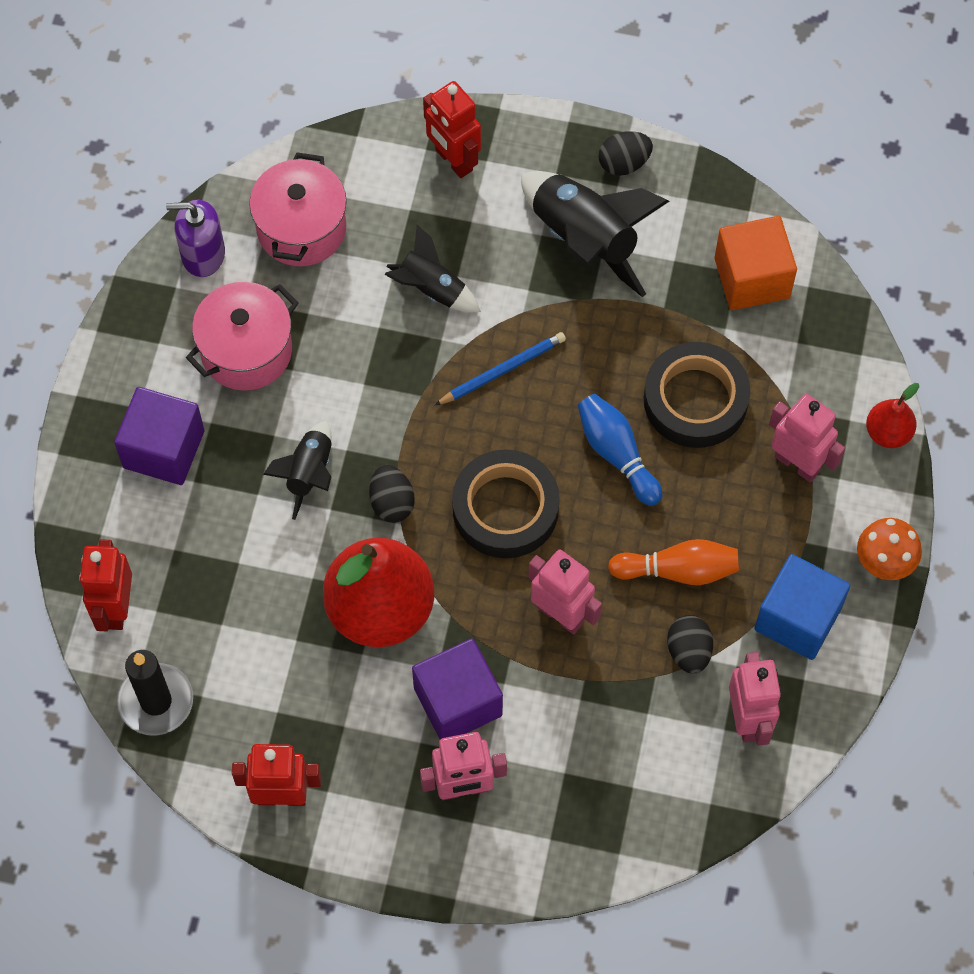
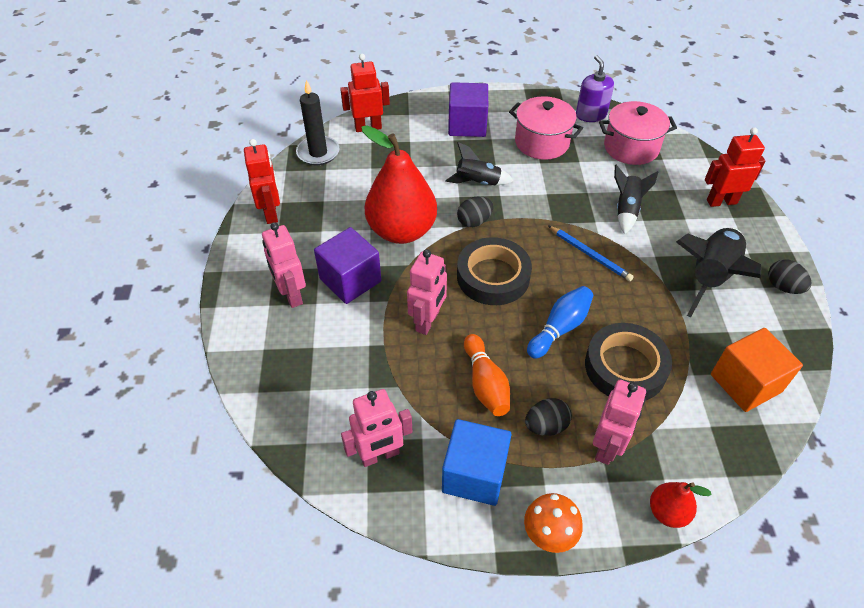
camera: 75 degrees right, 15 degrees down
red robot [423,81,481,178] -> red robot turned 45 degrees clockwise [705,127,765,207]
black egg [667,615,713,674] -> black egg moved to [525,398,572,436]

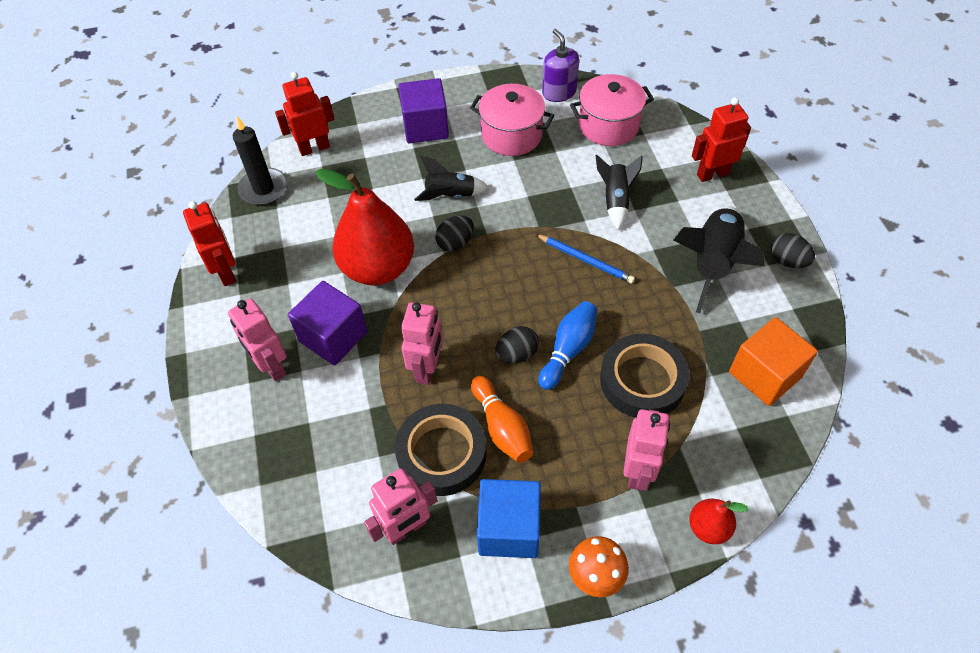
camera: 10 degrees left, 5 degrees up
black tape [457,237,532,305] -> black tape moved to [395,404,486,496]
black egg [525,398,572,436] -> black egg moved to [495,326,539,364]

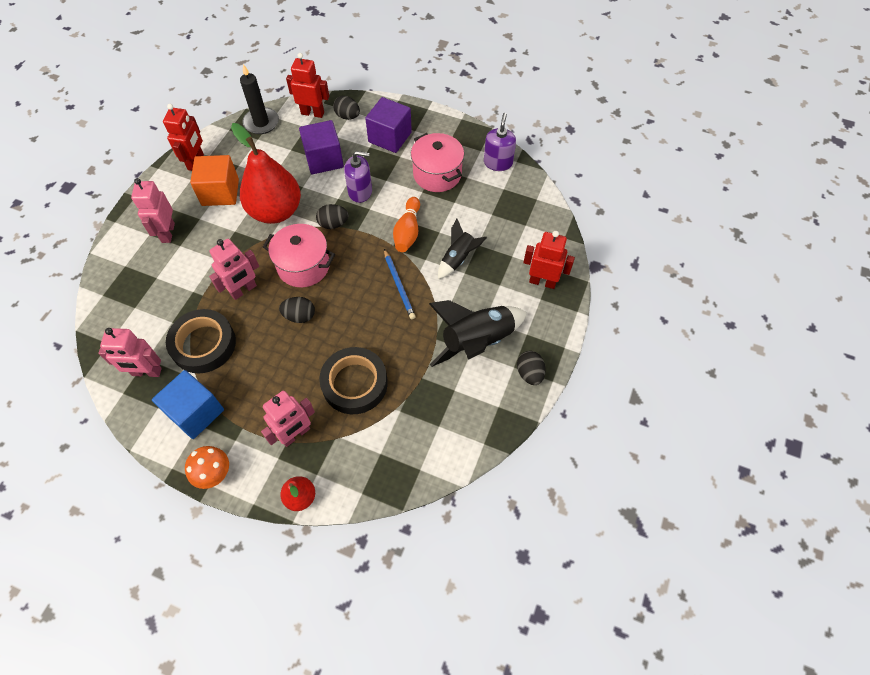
camera: 35 degrees right, 5 degrees up
purple cube [288,281,367,366] -> purple cube moved to [299,120,344,174]
black rocket [414,156,490,201] -> purple soap dispenser [344,151,372,203]
orange bowling pin [471,376,533,463] -> orange bowling pin moved to [393,197,420,252]
blue bowling pin [538,301,597,390] -> none
pink pot [570,74,654,146] -> pink pot moved to [263,224,335,287]
orange cube [729,317,818,406] -> orange cube moved to [190,155,239,206]
none -> black egg [333,96,360,120]

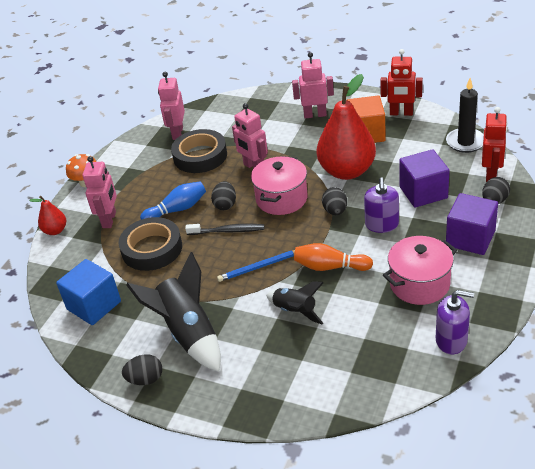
camera: 95 degrees right, 20 degrees down
blue cube [152,370,224,439] -> blue cube moved to [56,259,121,325]
pink robot [261,391,315,447] -> pink robot turned 135 degrees counterclockwise [82,156,117,228]
red robot [523,231,575,289] -> none
none -> blue bowling pin [140,182,206,220]
none -> black toothbrush [185,224,264,235]

